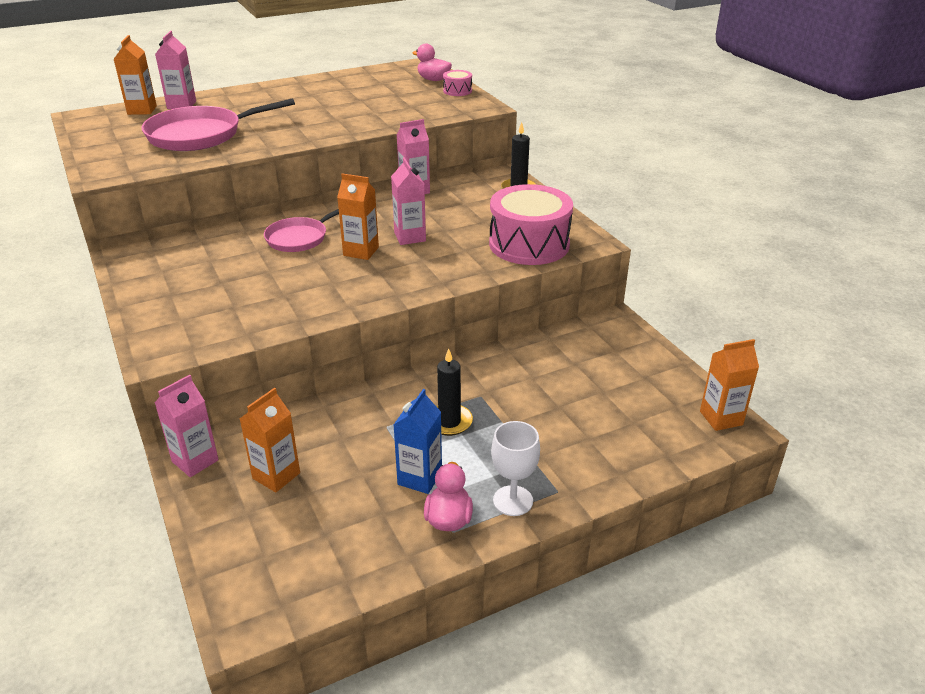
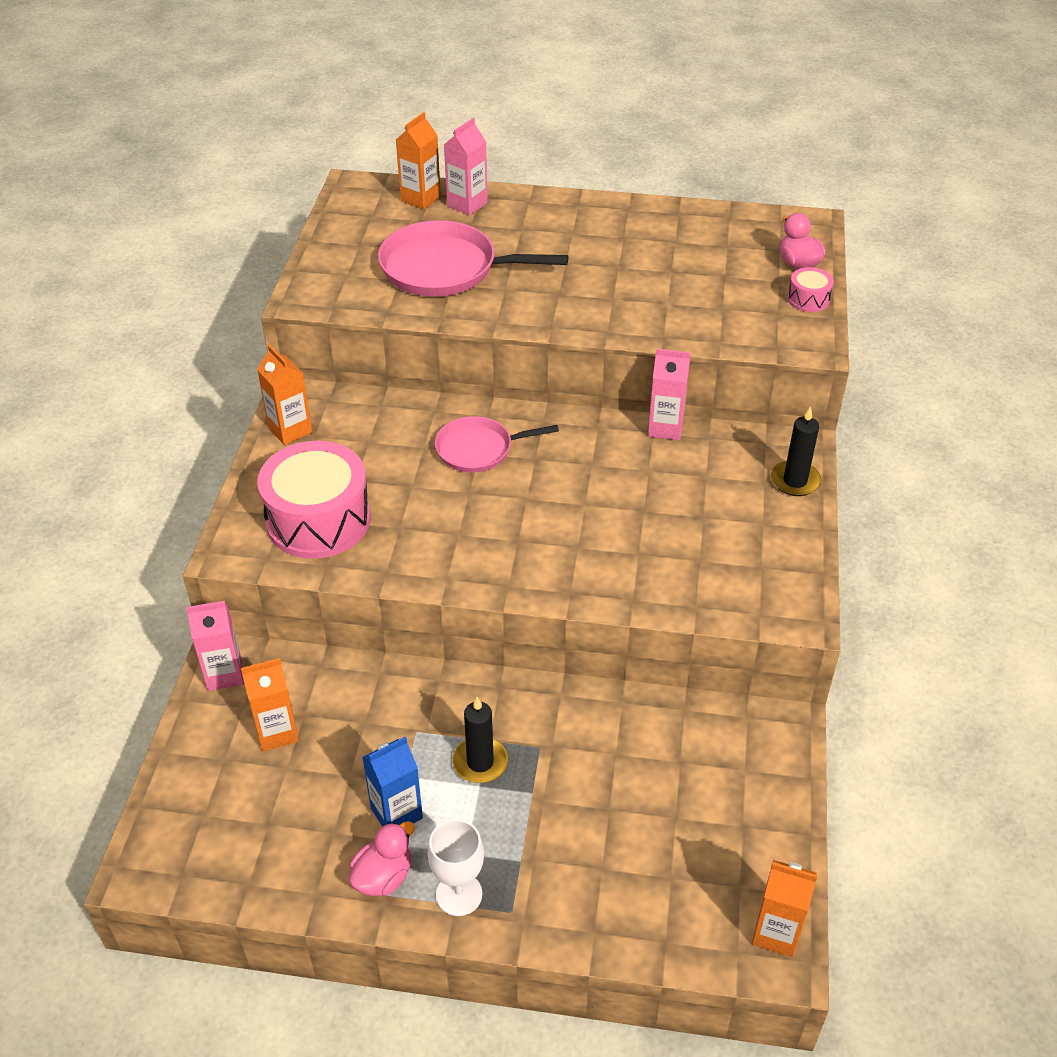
camera: 35 degrees right, 10 degrees up
orange carton [337,173,379,260] -> orange carton moved to [257,345,312,445]
pink carton [391,157,426,245] -> none
pink drum [489,184,573,265] -> pink drum moved to [257,441,371,559]

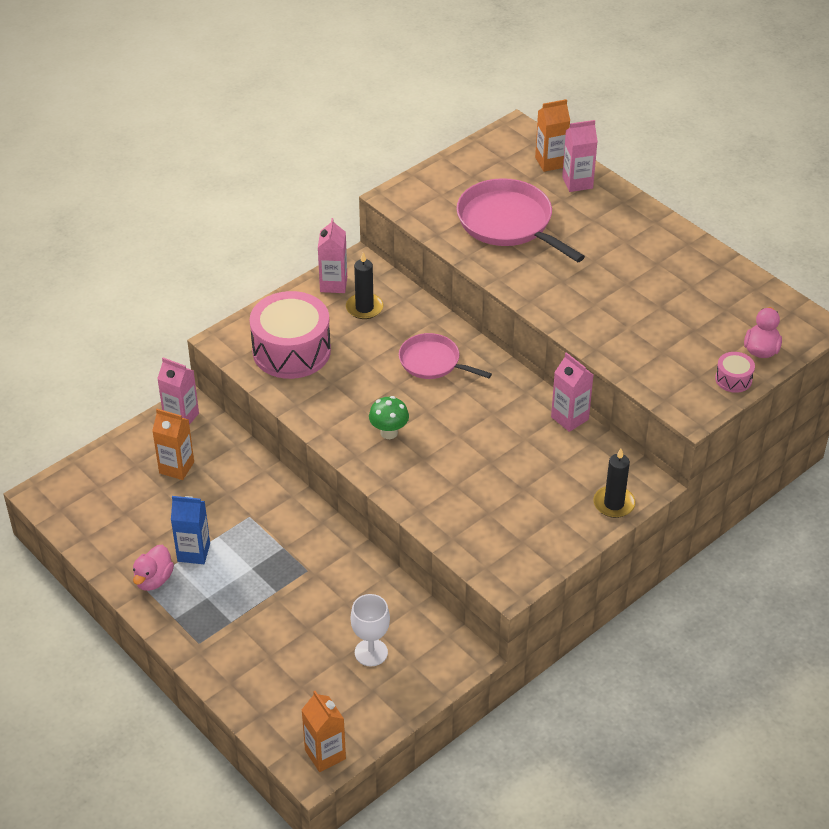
camera: 40 degrees right, 0 degrees up
orange carton [257,345,312,445] -> pink carton [318,218,347,293]
pink duck [349,821,415,896] -> pink duck turned 120 degrees clockwise [133,545,174,591]
white goblet [428,819,484,916] -> white goblet moved to [350,594,390,667]
black candle [452,697,508,783] -> black candle moved to [346,252,383,319]
none -> green mushroom [369,396,409,439]

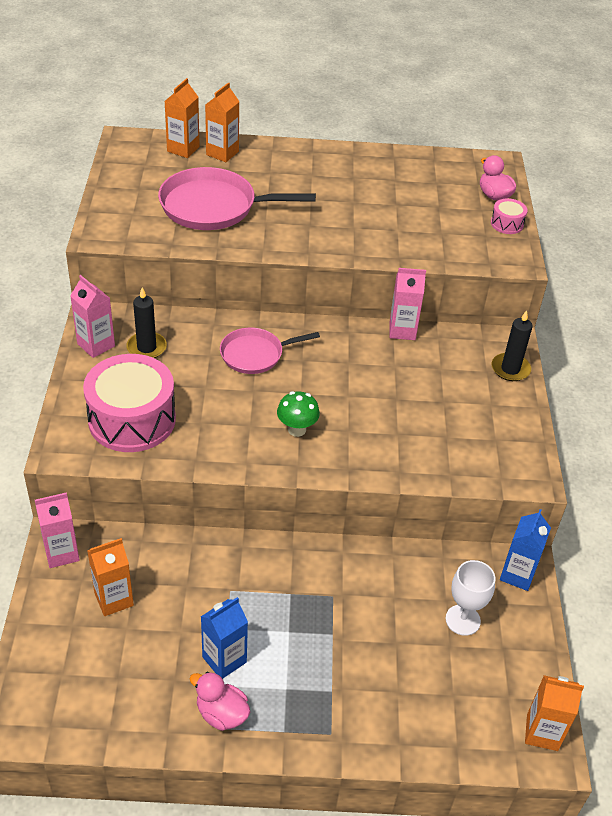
camera: 50 degrees left, 0 degrees up
pink duck [133,545,174,591] -> pink duck turned 150 degrees clockwise [190,672,250,731]
pink carton [562,120,598,192] -> orange carton [205,82,239,162]
none -> blue carton [500,509,551,591]

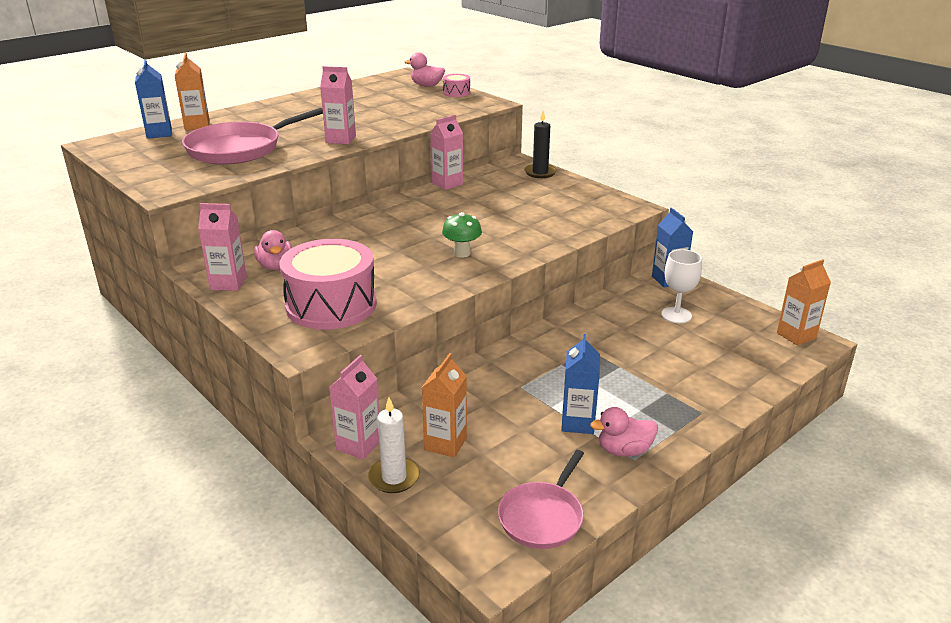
camera: 40 degrees left, 15 degrees down
black candle [126,287,167,358] -> pink duck [254,230,292,270]
orange carton [165,78,200,158] -> blue carton [135,59,172,139]
pink pan [220,328,320,374] -> pink pan moved to [498,450,584,549]
none -> pink carton [320,66,356,144]
none -> white candle [368,397,420,493]

